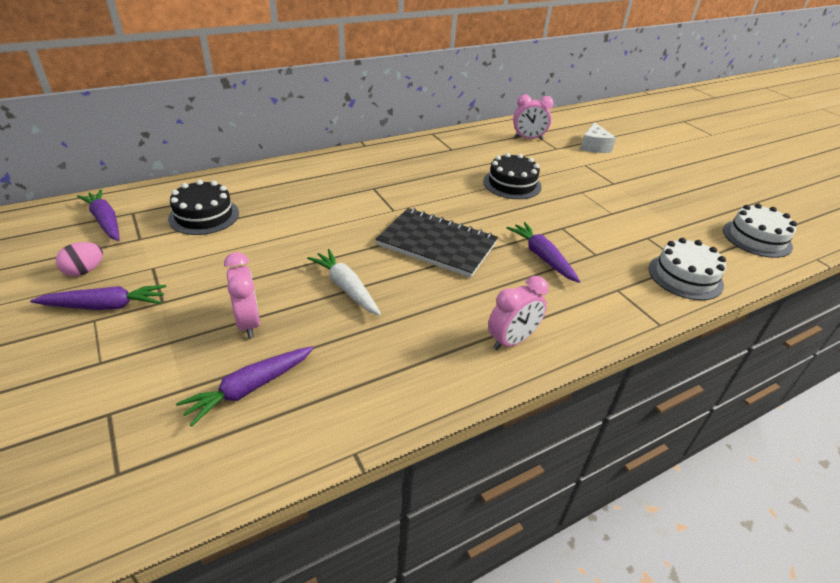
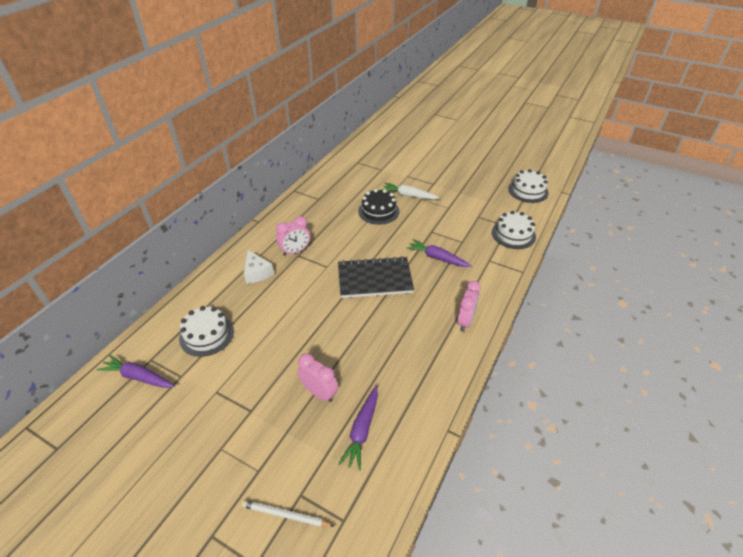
camera: 30 degrees left, 5 degrees up
purple carrot [30,285,166,310] -> none
pink egg [56,242,103,276] -> none
black cake [168,180,239,235] -> white cake [179,306,234,357]
white carrot [307,249,381,316] -> white carrot moved to [381,183,440,200]
pink clock [513,94,554,140] -> pink clock moved to [276,216,310,256]
white cheese [580,122,616,153] -> white cheese moved to [244,250,274,284]
none -> white pencil [241,500,334,527]

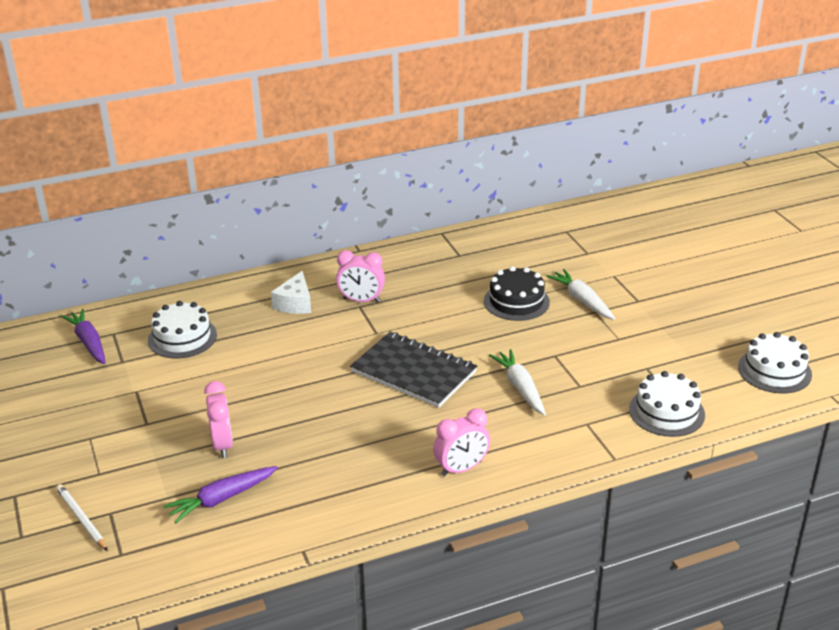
camera: 40 degrees right, 10 degrees down
purple carrot [406,239,472,267] -> white carrot [489,349,546,416]

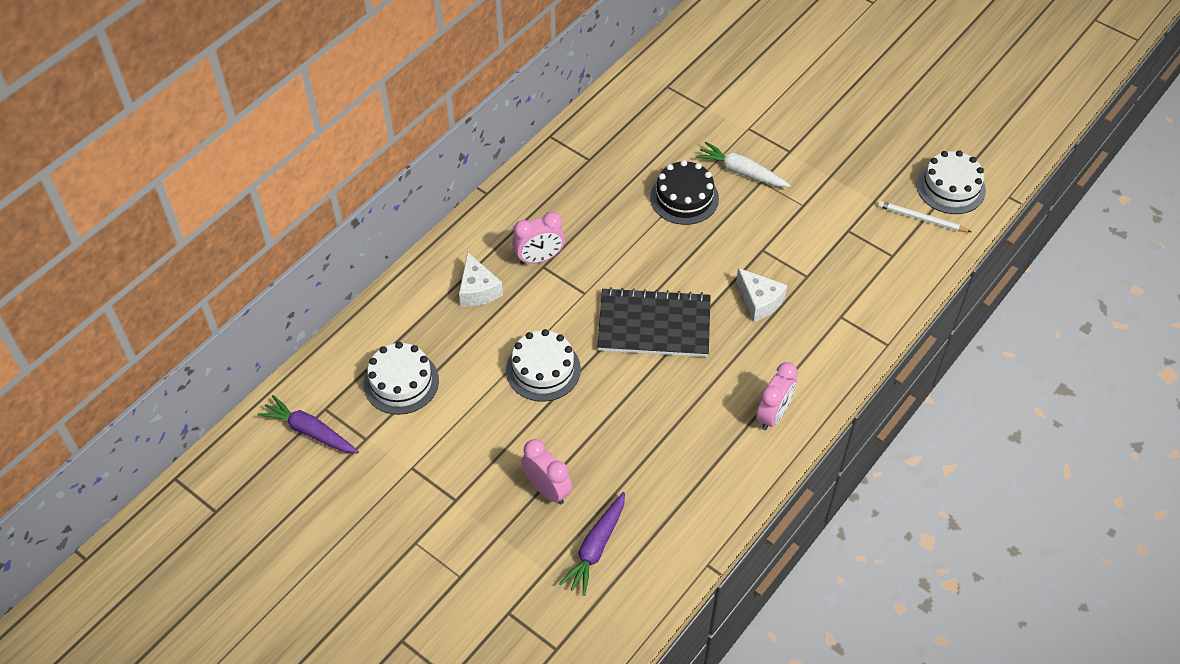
camera: 30 degrees left, 20 degrees up
white pencil [56,484,108,551] -> white pencil moved to [878,201,971,232]
white carrot [489,349,546,416] -> white cheese [736,268,787,322]
white cake [629,371,705,437] -> white cake moved to [506,329,581,402]

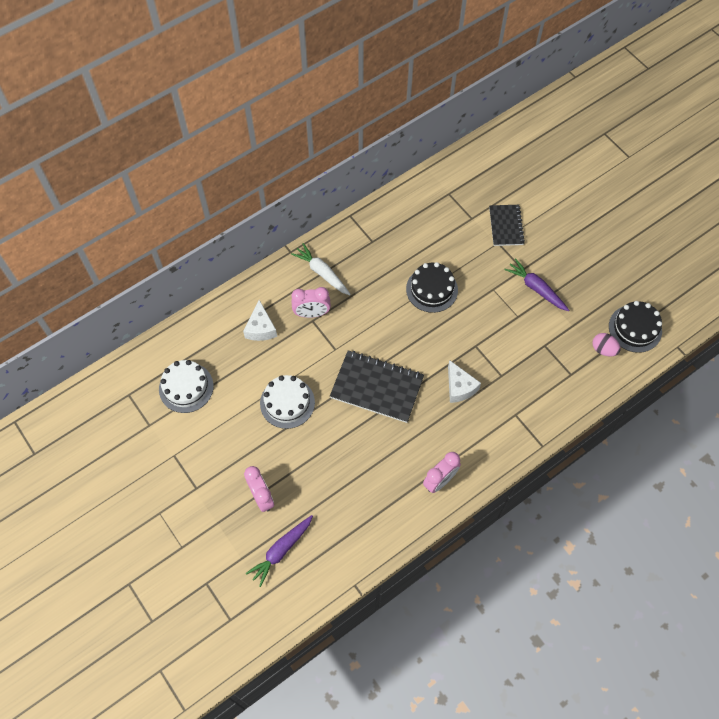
camera: 15 degrees right, 10 degrees up
purple carrot [257,395,359,454] -> purple carrot moved to [504,258,569,311]
white carrot [695,141,791,187] -> white carrot moved to [291,243,351,295]
white pencil [878,201,971,232] -> pink egg [592,333,621,356]
white cake [916,150,986,214] -> black cake [609,301,662,353]
none -> black notebook [489,205,525,246]

